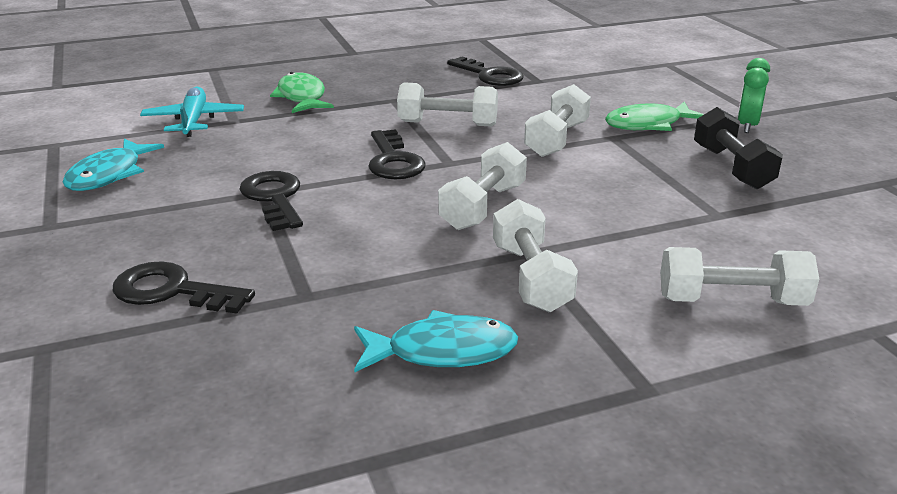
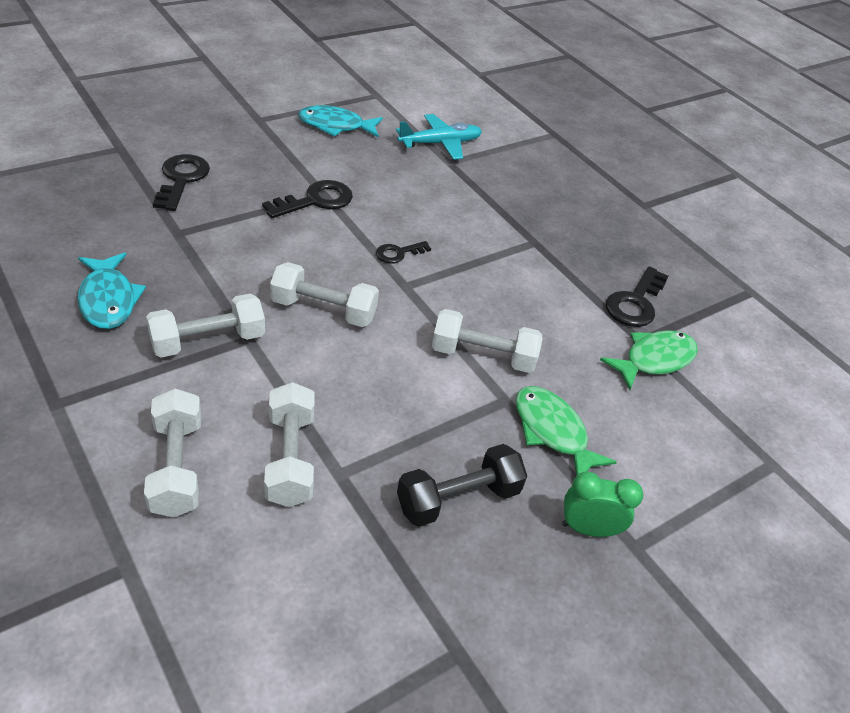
camera: 70 degrees right, 15 degrees up
green fish [270,72,334,113] -> green fish moved to [600,330,698,390]
black key [368,129,426,179] -> black key [376,241,431,264], size x0.59
white dumbbell [397,82,498,127] -> white dumbbell moved to [264,382,315,507]

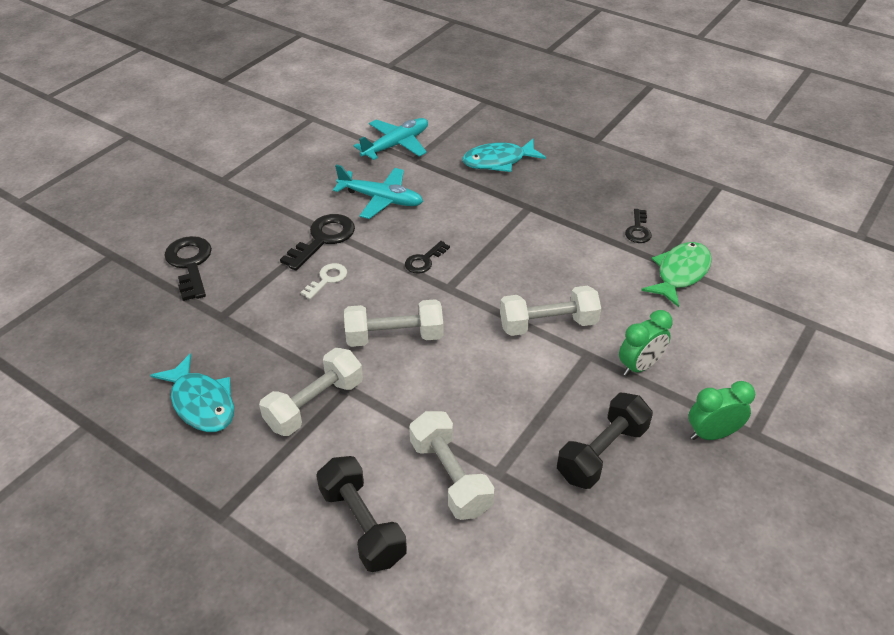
camera: 15 degrees left, 0 degrees up
white dumbbell [144,389,201,518] -> black dumbbell [316,456,407,572]
turquoise fish [298,105,383,137] -> turquoise fish moved to [462,139,546,172]
green fish [515,386,617,476] -> green clock [619,310,673,376]
black key [606,266,668,327] -> black key [625,209,652,243], size x0.59
none -> white key [301,263,347,299]
none -> turquoise plane [333,165,423,219]

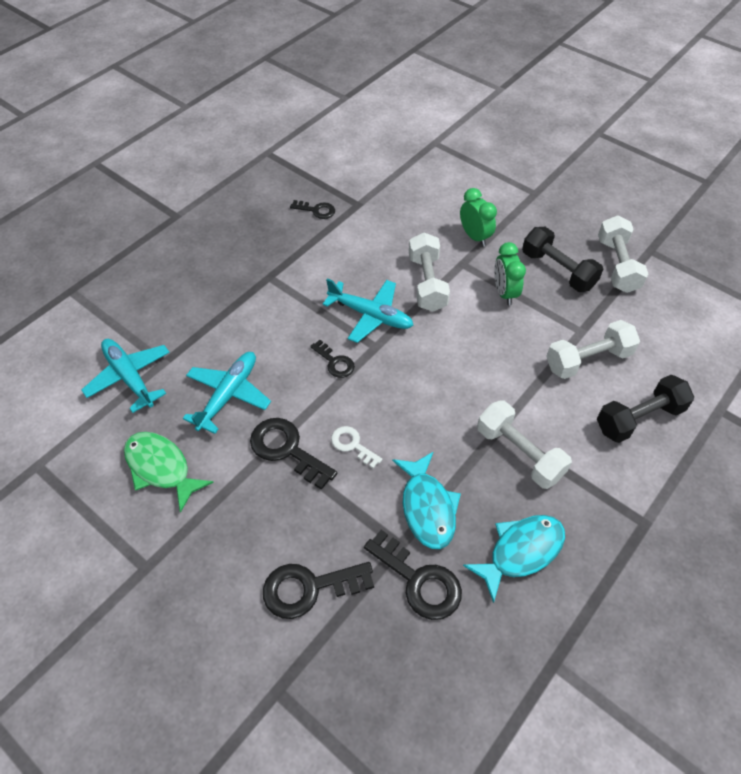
camera: 85 degrees left, 10 degrees up
white dumbbell [344,299,443,347] -> white dumbbell moved to [598,215,648,293]
turquoise fish [462,139,546,172] -> turquoise fish moved to [392,451,461,549]
green fish [641,242,712,307] -> green fish moved to [124,432,214,513]
green clock [689,381,755,440] -> green clock moved to [494,242,526,305]
none -> turquoise plane [323,278,413,343]
none -> black key [364,530,462,620]

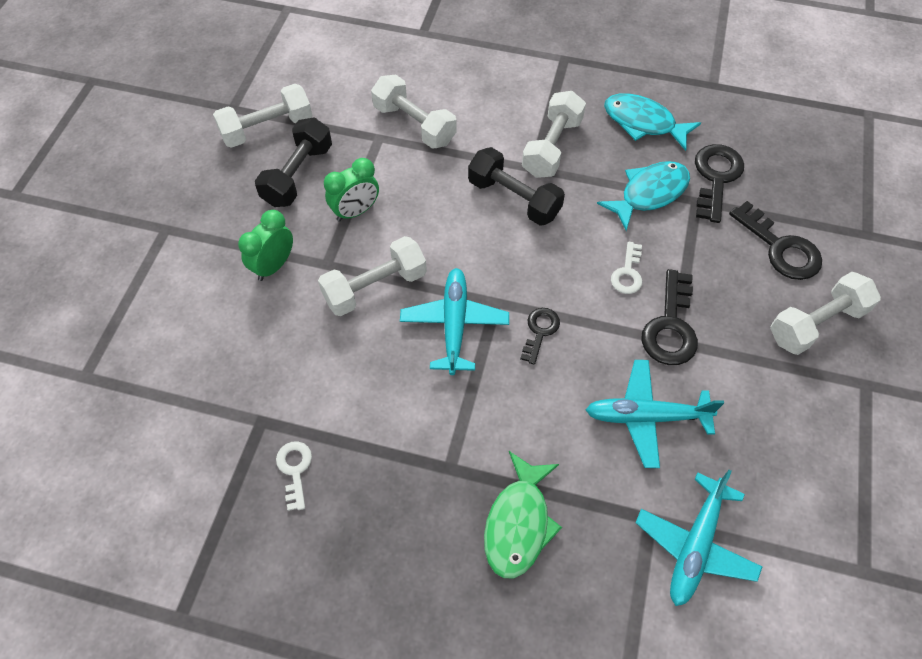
camera: 115 degrees left, 5 degrees up
green fish [124,432,214,513] -> green fish moved to [484,451,562,578]
black key [290,200,335,219] -> white key [276,441,312,511]
black dumbbell [597,375,694,443] -> black dumbbell moved to [468,147,565,226]
none -> white dumbbell [770,272,881,355]

